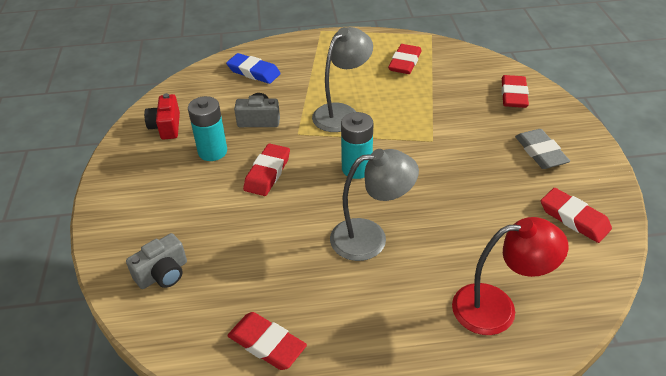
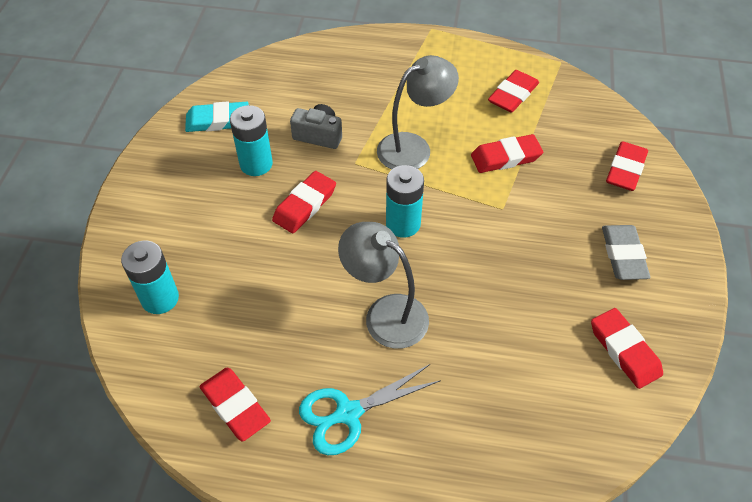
camera: 15 degrees right, 10 degrees up
grey camera [126,233,187,289] -> turquoise battery [121,241,179,314]
red camera [144,93,180,140] -> turquoise eraser [185,101,249,132]
blue eraser [226,53,281,84] -> none
grey lamp [330,149,419,261] -> grey lamp turned 150 degrees counterclockwise [338,222,429,349]
red lamp [452,217,568,335] -> none
none -> turquoise scissors [299,364,441,455]
none -> red eraser [471,134,543,173]

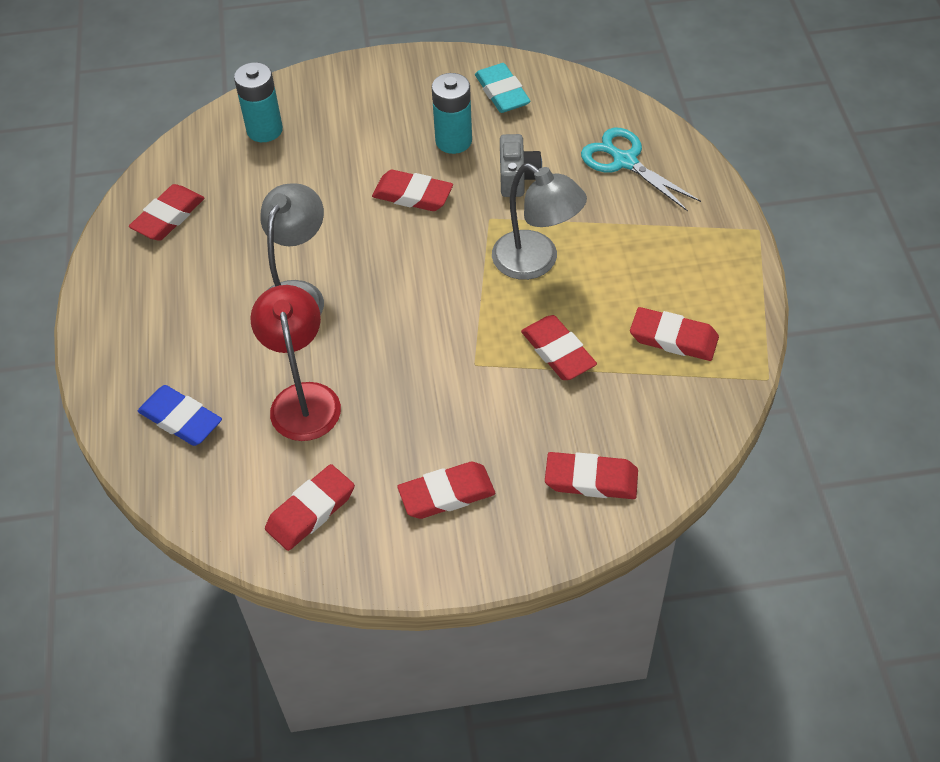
camera: 75 degrees right, 0 degrees up
turquoise scissors [299,364,441,455] -> turquoise scissors moved to [581,128,701,212]
turquoise battery [386,165,424,238] -> none
grey eraser [602,225,650,280] -> red eraser [397,462,495,519]
none -> blue eraser [138,385,222,446]
none -> red lamp [250,285,341,441]

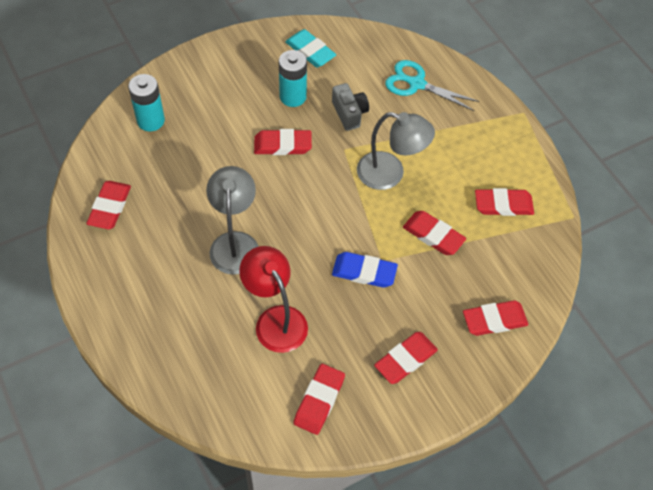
camera: 25 degrees left, 5 degrees up
blue eraser [138,385,222,446] -> blue eraser moved to [332,252,398,288]

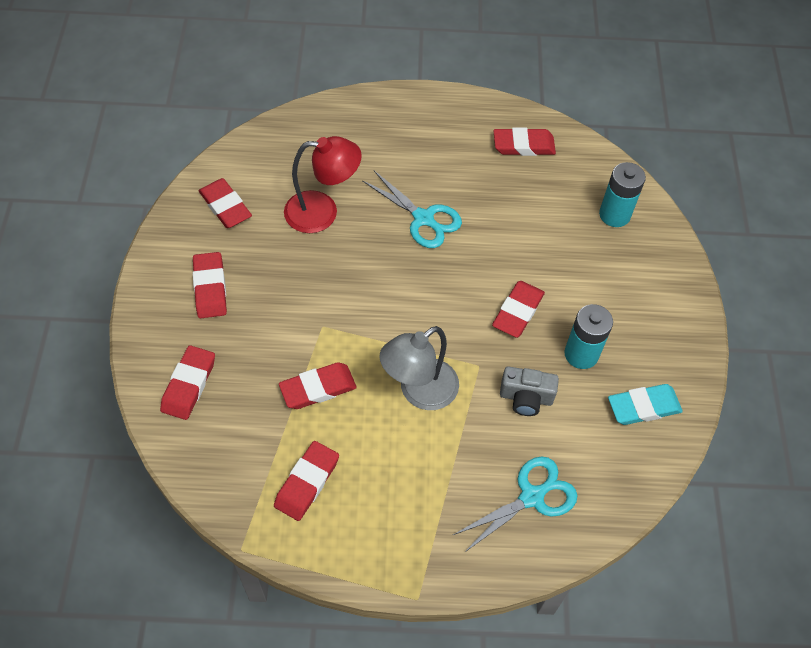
camera: 120 degrees right, 0 degrees up
red eraser [86,181,131,229] -> red eraser turned 45 degrees counterclockwise [493,128,556,156]
grey lamp [206,166,259,275] -> turquoise scissors [362,171,462,248]
blue eraser [332,252,398,288] -> none

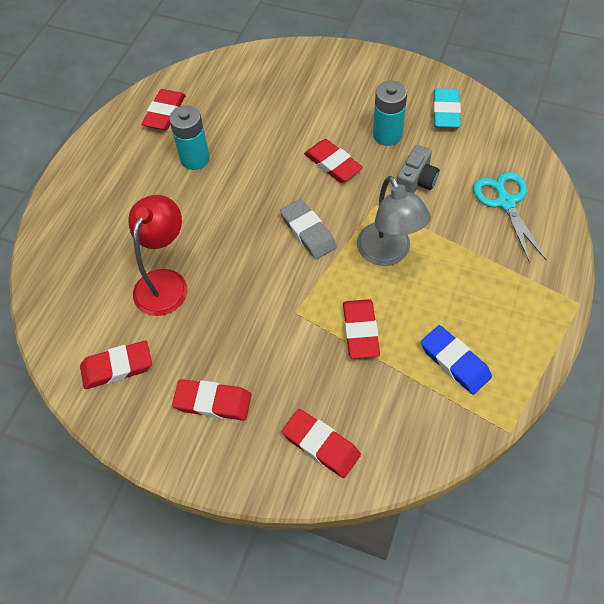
camera: 65 degrees left, 0 degrees up
red eraser [274,441,339,521] -> blue eraser [421,325,492,395]
turquoise scissors [362,171,462,248] -> none
turquoise battery [599,162,646,227] -> turquoise battery moved to [169,106,210,170]
none -> grey eraser [280,199,337,259]

